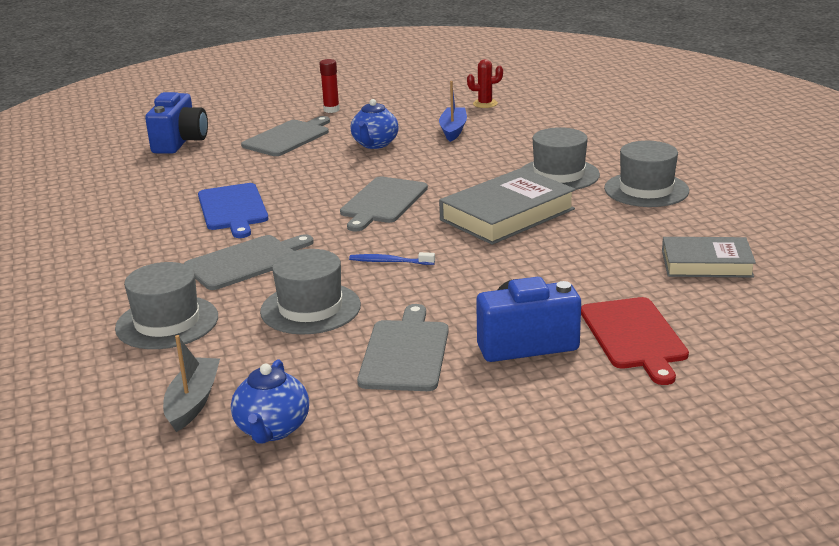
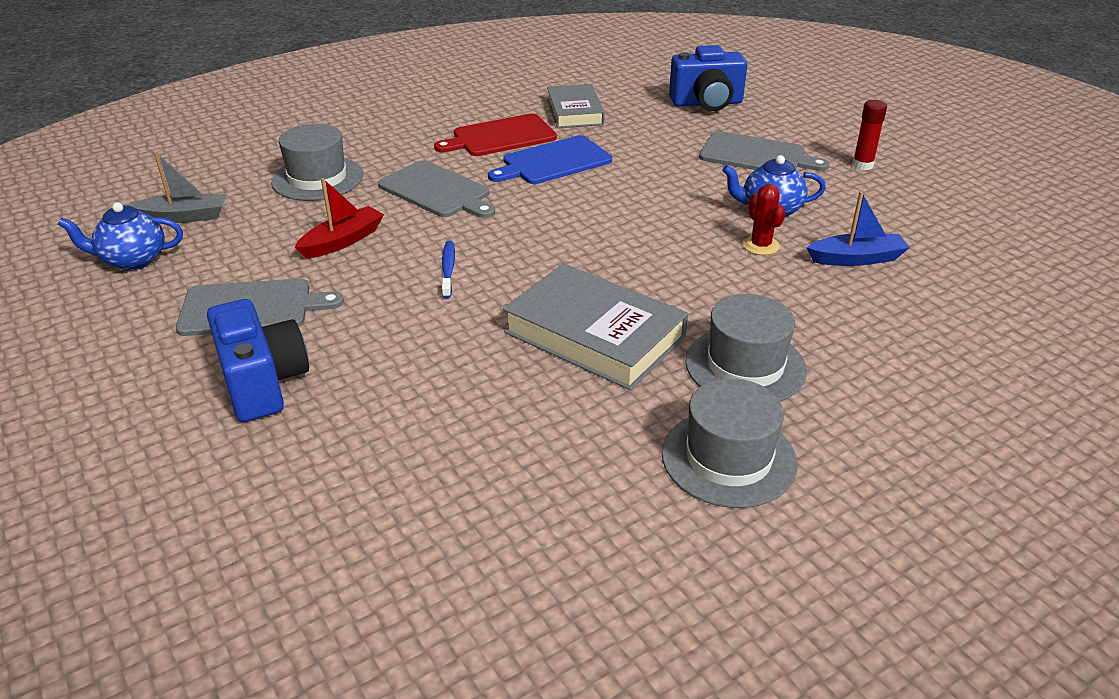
camera: 75 degrees right, 10 degrees up
grey hat [260,249,361,335] -> red boat [295,178,384,259]
grey cutting board [340,177,428,232] -> none
red cactus [467,59,503,108] -> red cactus moved to [743,184,785,255]
red cutting board [581,297,689,385] -> red cutting board moved to [434,114,557,156]
grey book [662,237,756,278] -> grey book moved to [547,84,605,128]

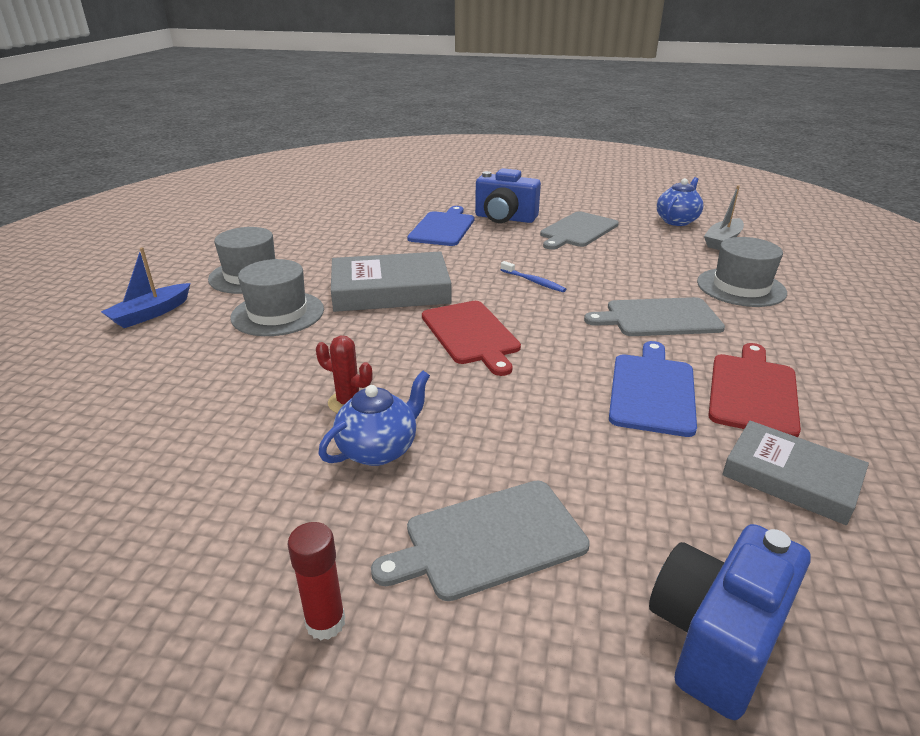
camera: 135 degrees right, 5 degrees down
red boat [295,178,384,259] -> none
blue boat [806,191,910,266] -> blue boat moved to [101,247,191,328]
none -> blue cutting board [407,206,474,246]
none -> red cutting board [422,301,521,376]

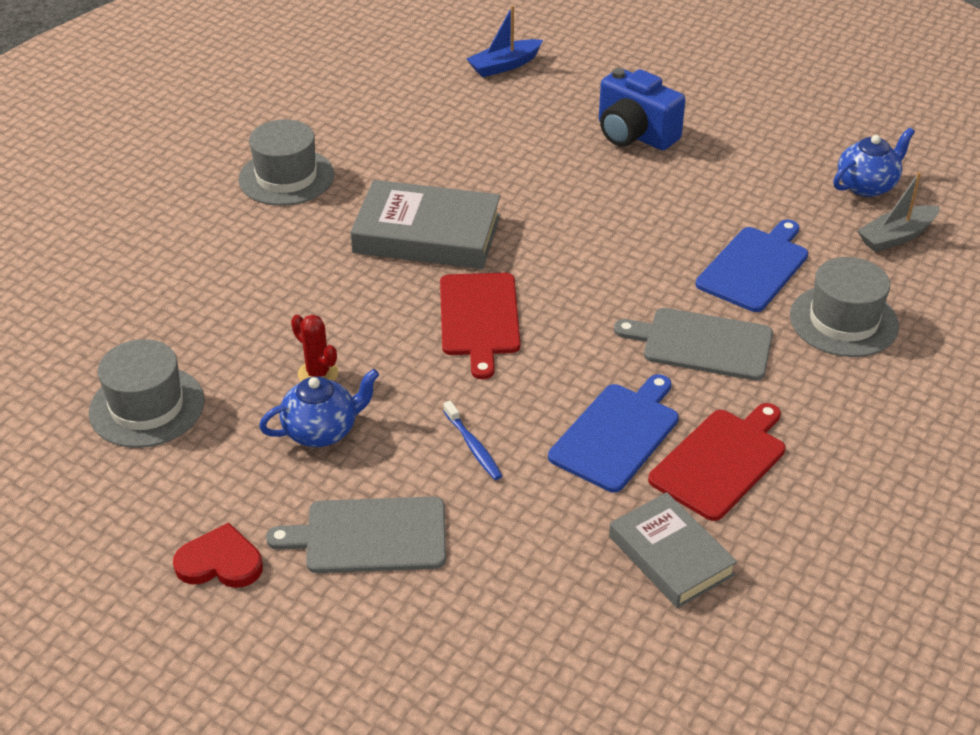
camera: 20 degrees right, 10 degrees up
blue boat [101,247,191,328] -> blue boat moved to [467,5,543,77]
grey hat [230,259,324,336] -> grey hat moved to [88,339,205,448]
red glue stick [288,522,345,640] -> red heart [173,523,263,588]
blue cutting board [407,206,474,246] -> blue cutting board moved to [696,220,808,312]
blue toothbrush [501,261,566,292] -> blue toothbrush moved to [444,401,502,480]
grey cutting board [540,211,619,250] -> none
blue camera [649,524,810,720] -> none

